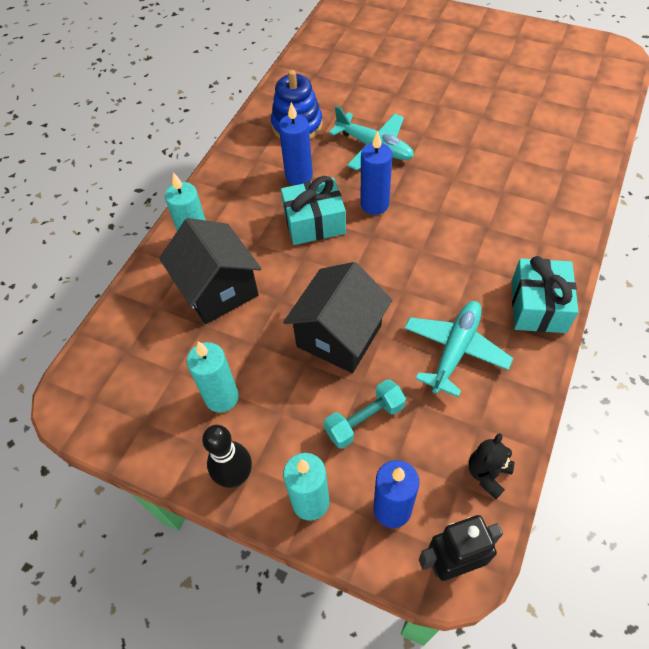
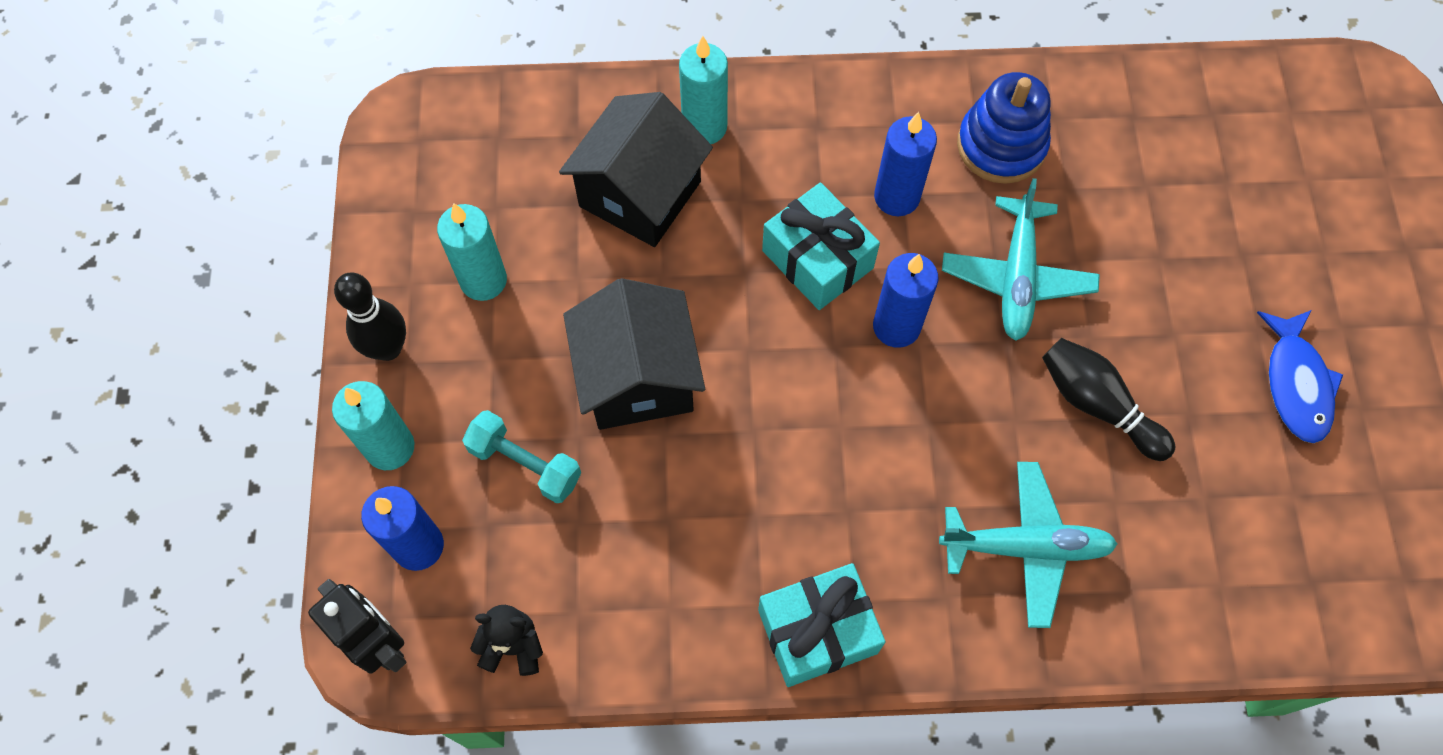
camera: 60 degrees right, 10 degrees up
black house [283,262,392,373] -> black house turned 75 degrees clockwise [563,278,705,430]
turquoise plane [404,301,513,397] -> turquoise plane moved to [939,462,1117,628]
none -> black bowling pin [1042,338,1175,461]
none -> blue fish [1257,310,1343,443]

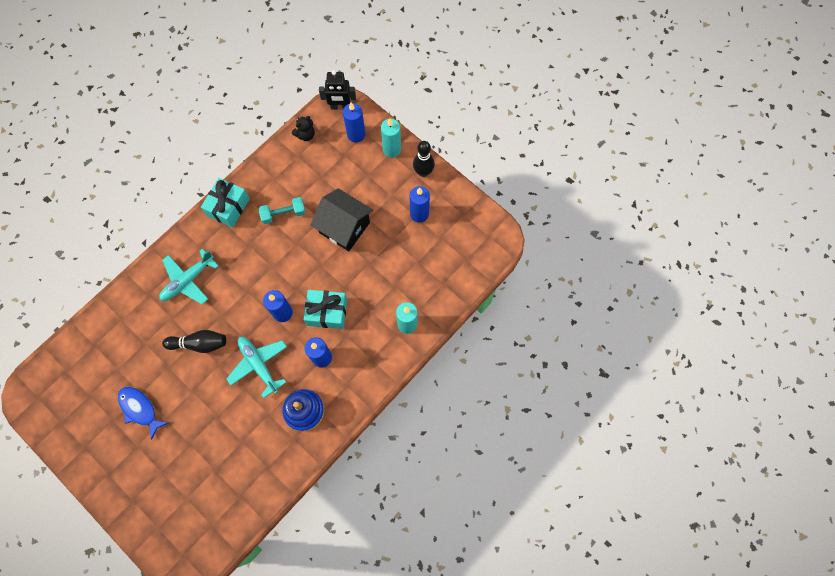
camera: 135 degrees right, 5 degrees up
turquoise candle [437,203,507,301] -> blue candle [410,186,430,223]
turquoise dumbbell [462,410,581,503] -> turquoise dumbbell moved to [259,197,306,224]
black house [559,92,713,247] -> none

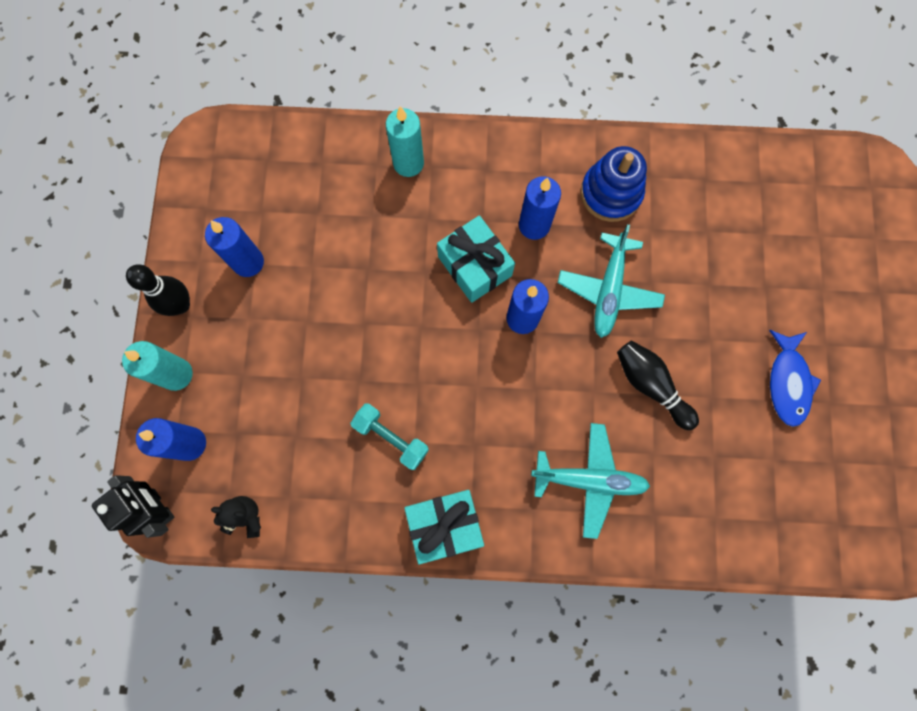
camera: 130 degrees left, 5 degrees up
black house [311,188,373,251] -> none

